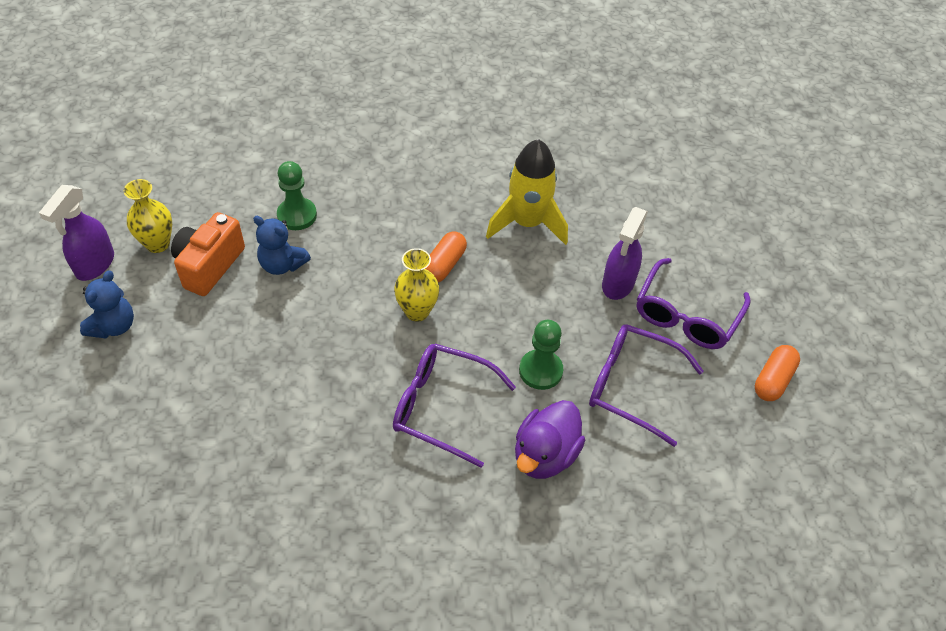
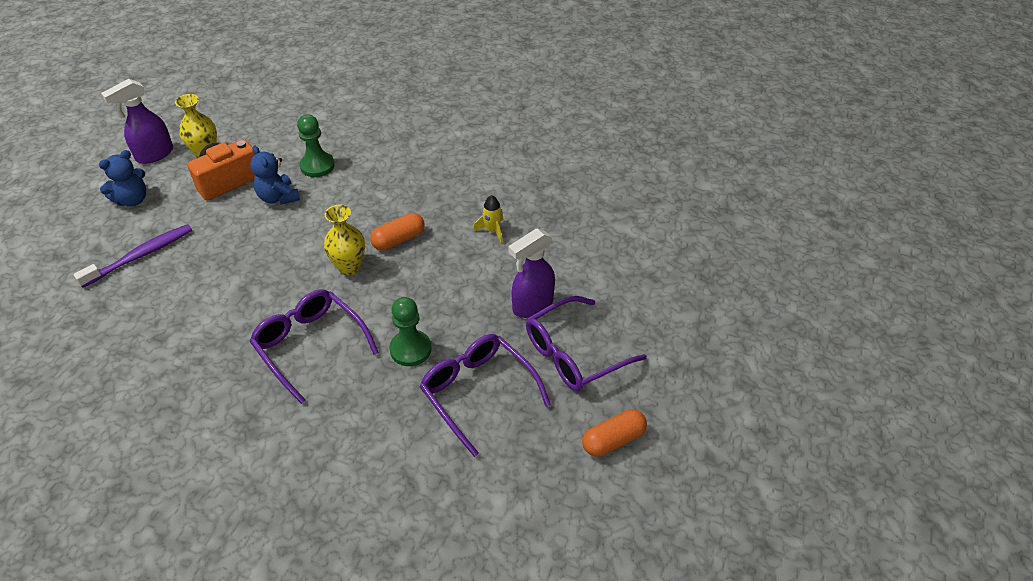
camera: 30 degrees right, 5 degrees down
yellow rocket [486,139,568,245] -> yellow rocket [473,195,503,243], size x0.45
purple duck [515,400,585,479] -> none
none -> purple toothbrush [73,224,192,288]

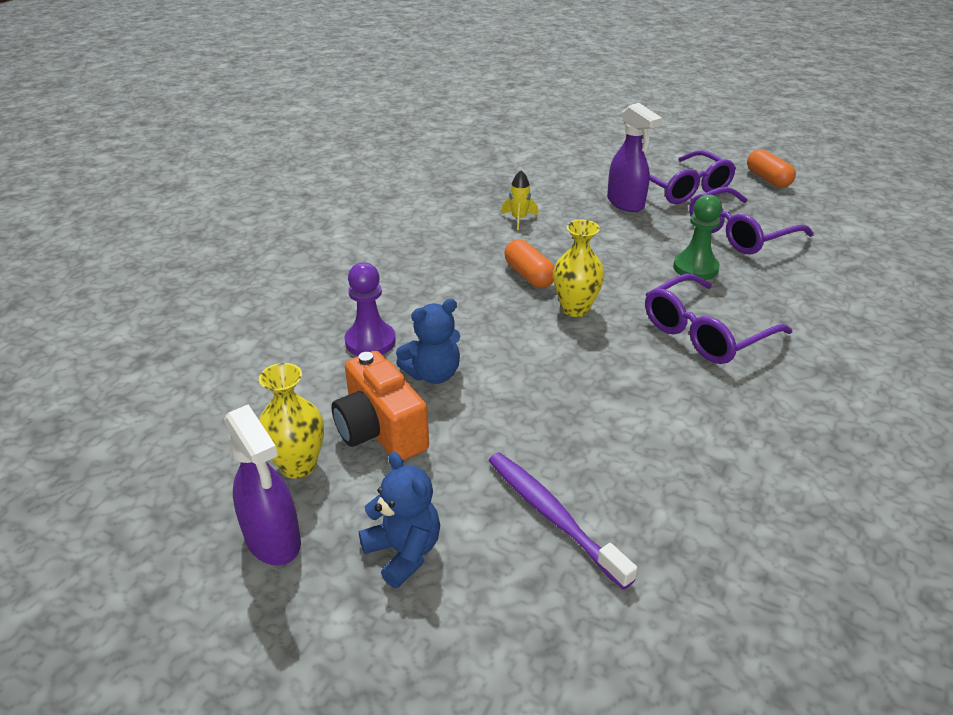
camera: 85 degrees left, 10 degrees down
green pawn [297,114,335,177] -> purple pawn [344,262,396,356]

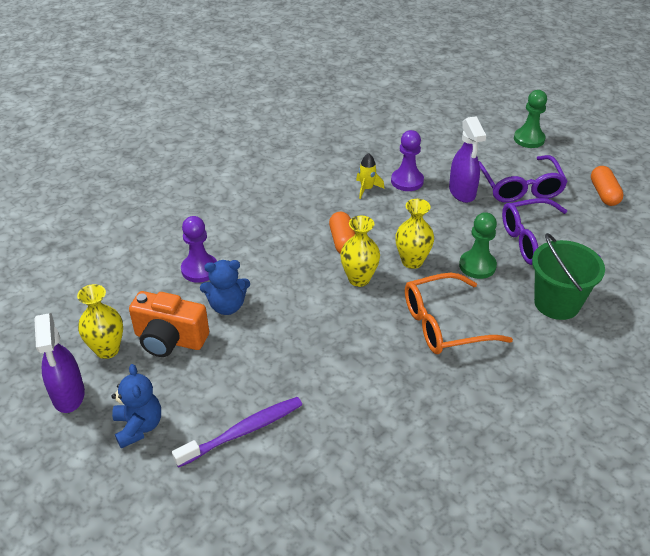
camera: 20 degrees right, 5 degrees up
orange camera [331,351,429,461] -> orange camera turned 60 degrees counterclockwise [129,291,209,357]
purple toothbrush [488,452,638,590] -> purple toothbrush turned 75 degrees clockwise [172,397,302,468]
purple glasses [645,273,792,364] -> orange glasses [405,273,513,354]
none -> purple pawn [391,130,424,191]
none -> yellow vase [395,199,434,269]
none -> green pawn [514,90,547,148]
none -> green bucket [532,233,605,320]

